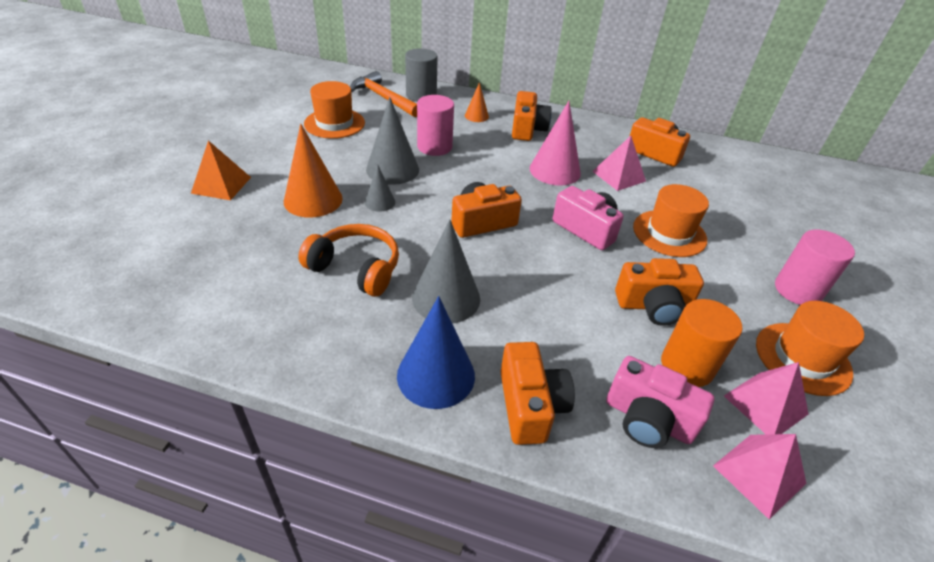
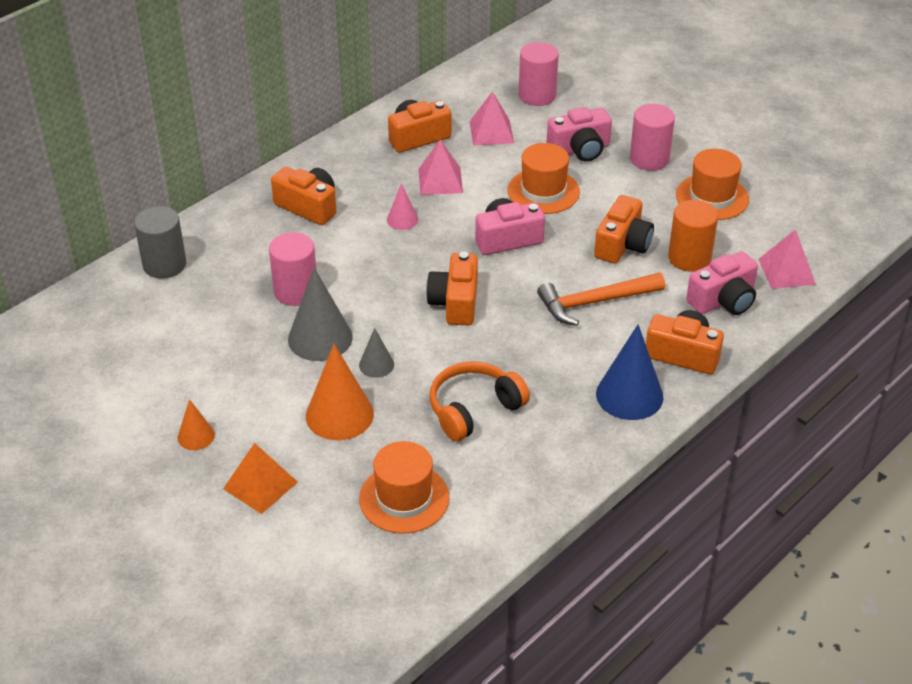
camera: 60 degrees left, 0 degrees up
orange hat [304,81,365,139] -> orange hat moved to [359,441,449,534]
orange hammer [350,71,417,117] -> orange hammer moved to [537,273,665,326]
grey cone [412,219,480,324] -> none
orange cone [465,82,489,122] -> orange cone moved to [178,399,215,450]
pink cone [530,101,581,186] -> pink cone [387,183,418,230], size x0.53
pink pyramid [724,362,808,434] -> pink pyramid moved to [469,91,514,145]
none -> pink cylinder [519,42,559,106]
none -> pink camera [547,107,612,162]

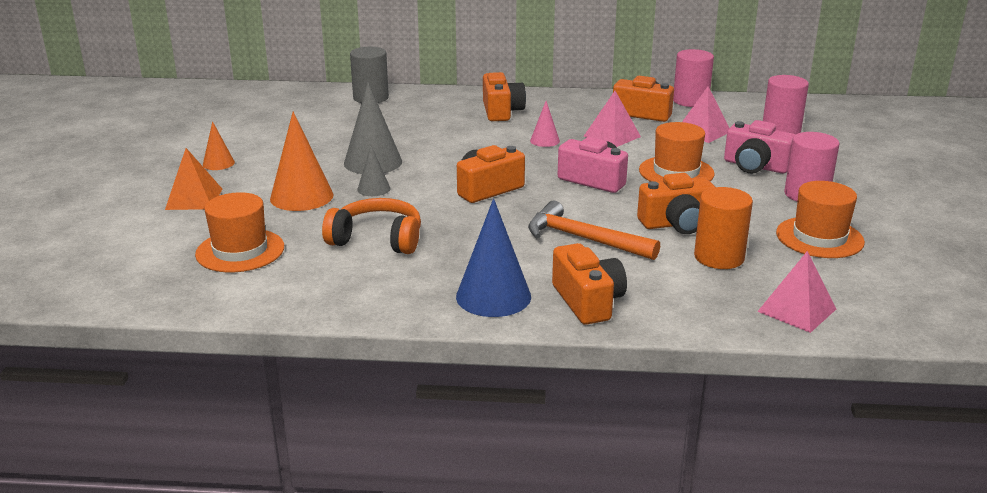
camera: 50 degrees right, 15 degrees down
pink cylinder [269,232,316,306] -> pink cylinder moved to [673,49,714,107]
pink camera [686,251,758,315] -> none

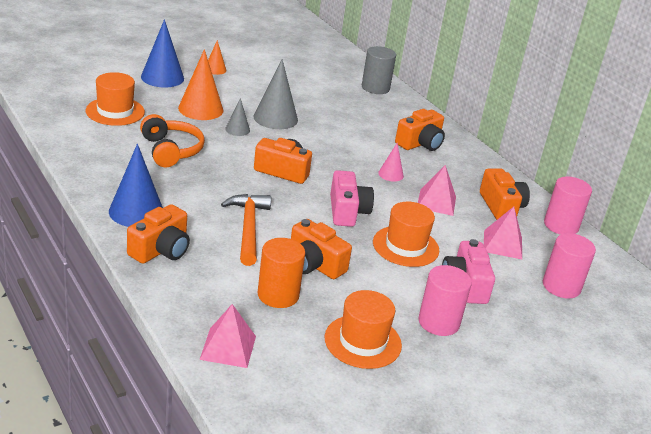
camera: 50 degrees right, 5 degrees up
orange pyramid [165,148,222,210] -> blue cone [141,19,184,87]

